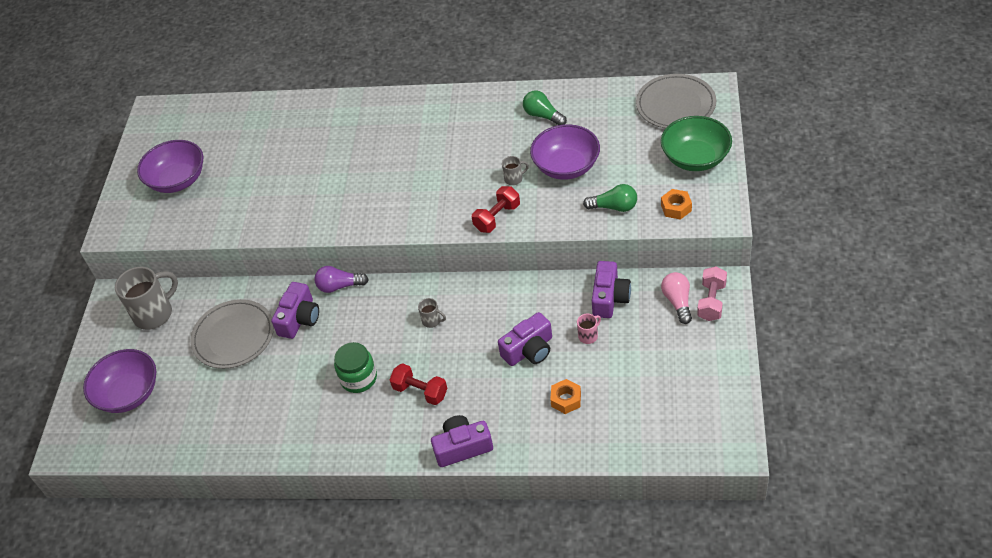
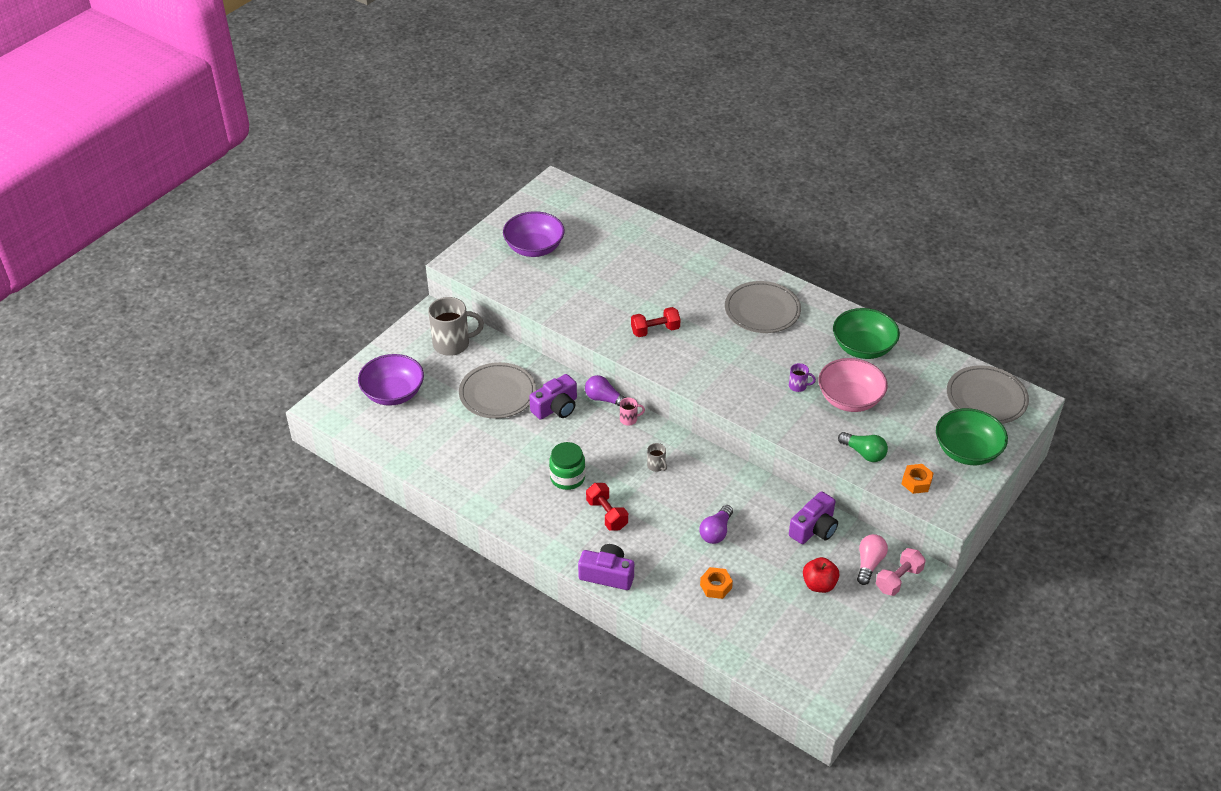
camera: 25 degrees right, 5 degrees down
red dumbbell [472,186,520,233] -> red dumbbell moved to [631,307,681,337]
purple camera [498,312,552,366] -> purple light bulb [699,505,733,544]
grey mug [502,156,529,185] -> purple mug [789,363,816,392]
green light bulb [523,90,567,125] -> green bowl [833,308,900,359]
purple bowl [530,124,600,180] -> pink bowl [818,358,888,412]
pink mug [577,314,601,344] -> pink mug moved to [620,398,645,426]
none -> grey plate [725,281,801,333]
none -> red apple [803,557,839,593]

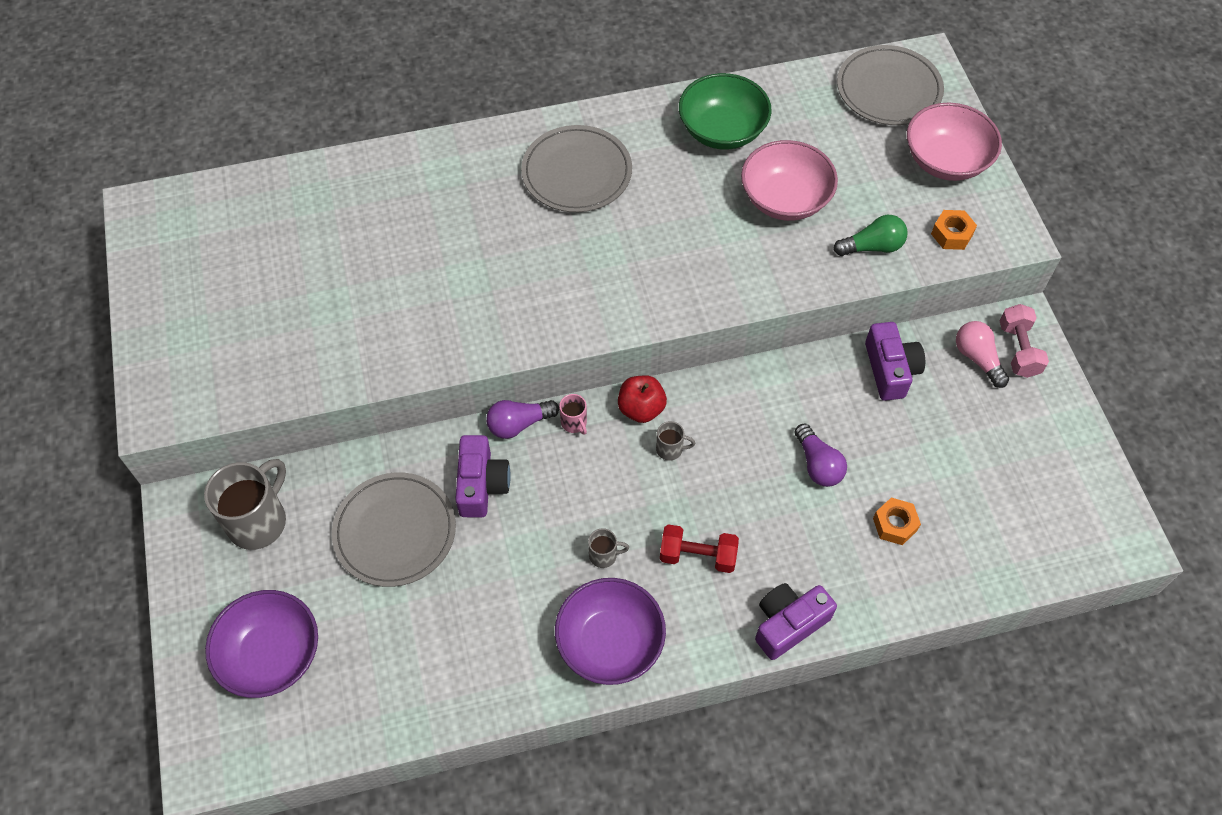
camera: 50 degrees left, 15 degrees up
purple bowl [503,211,565,257] -> purple bowl moved to [555,578,666,685]
green jar [549,442,585,490] -> grey mug [588,528,629,568]
pink mug [620,398,645,426] -> pink mug turned 120 degrees clockwise [559,394,587,435]
red dumbbell [631,307,681,337] -> none
purple mug [789,363,816,392] -> none
red apple [803,557,839,593] -> red apple moved to [618,375,667,423]
green bowl [936,408,1008,465] -> pink bowl [907,103,1002,181]

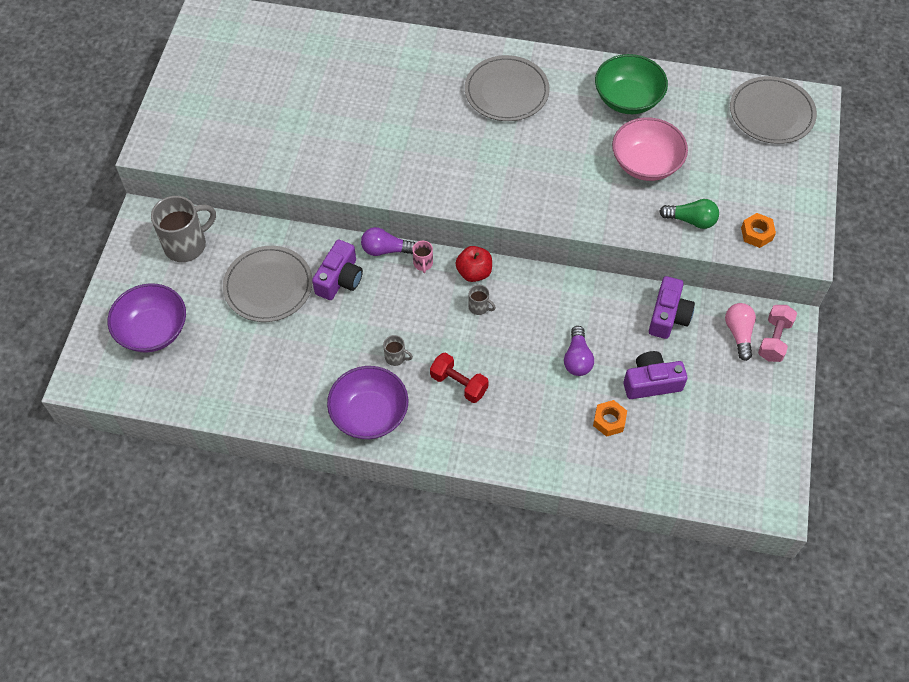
camera: 25 degrees right, 0 degrees up
purple camera [755,583,837,660] -> purple camera moved to [623,351,687,399]
pink bowl [907,103,1002,181] -> none

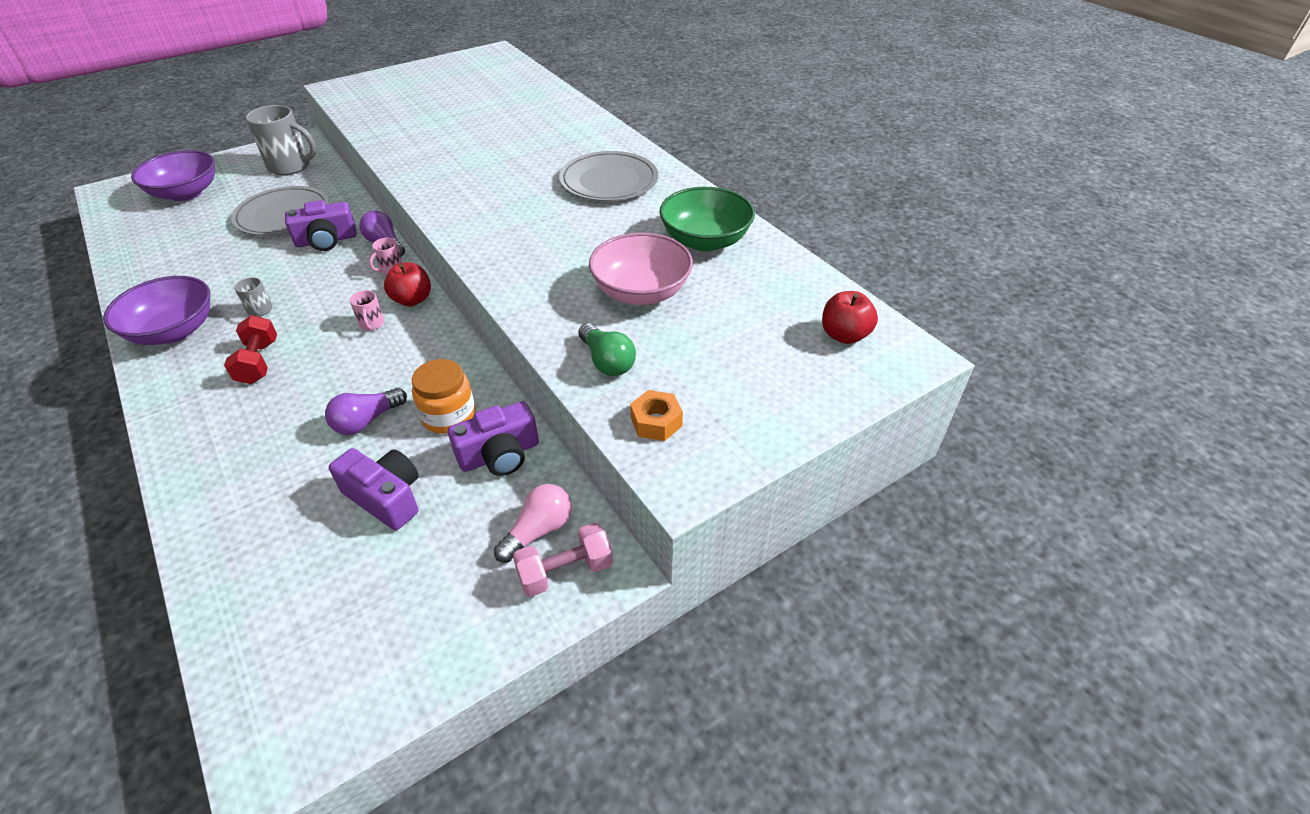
camera: 45 degrees right, 15 degrees down
grey mug [469,285,496,315] -> pink mug [350,290,384,331]
orange nut [593,400,627,437] -> none
grey plate [730,76,817,144] -> red apple [822,291,878,344]
none -> orange jar [412,359,476,434]

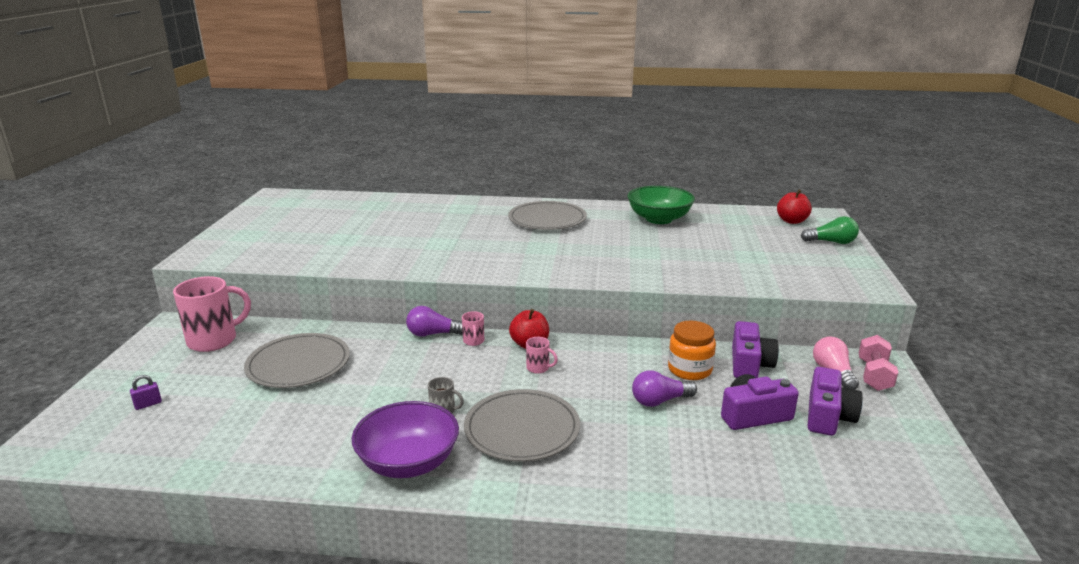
camera: 50 degrees left, 20 degrees down
purple bowl [131,150,215,201] -> purple padlock [130,375,162,410]
red dumbbell [224,315,277,384] -> grey plate [464,389,580,462]
grey mug [246,105,316,175] -> pink mug [173,276,251,352]
purple camera [285,200,357,251] -> purple camera moved to [808,367,863,436]
purple light bulb [325,388,407,435] -> purple light bulb turned 75 degrees clockwise [632,370,697,407]
green light bulb [578,323,636,376] -> green light bulb moved to [801,216,859,244]
pink bowl [589,233,693,305] -> none
orange nut [630,390,683,441] -> none

